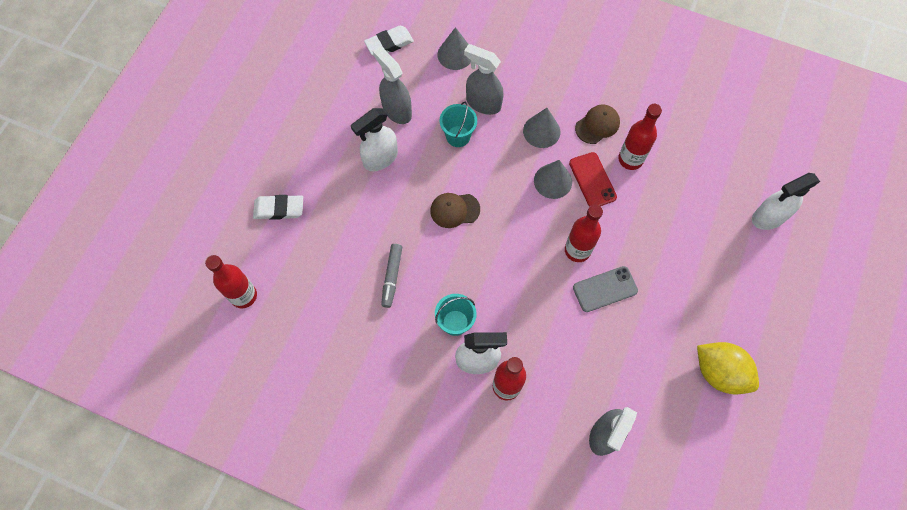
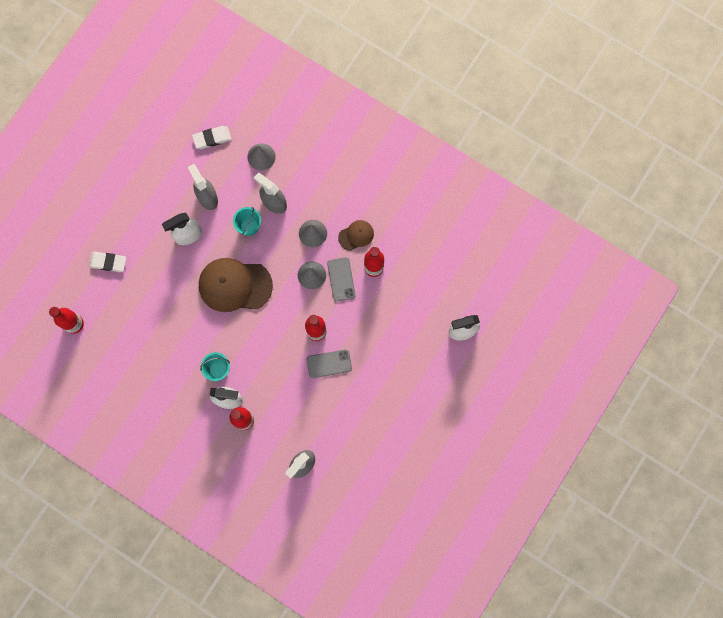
camera: 10 degrees right, 10 degrees up
grey marker [381,244,402,308] -> none
brown cap [430,193,480,228] -> brown cap [199,258,273,312], size x2.01
red phone [569,152,617,207] -> grey phone [327,257,355,302]
yellow lemon [697,342,759,394] -> none

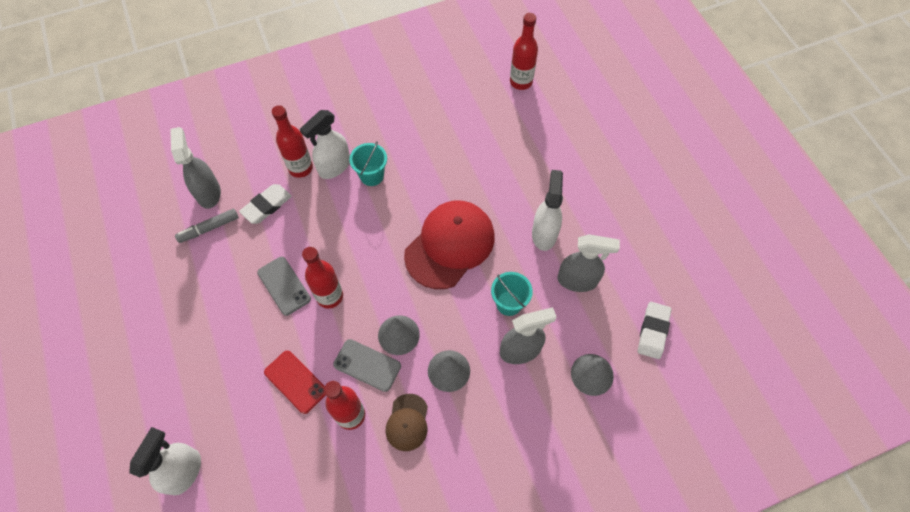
camera: 125 degrees right, 15 degrees down
white eraser [88,252,126,272] -> white eraser moved to [239,184,292,224]
brown cap [199,258,273,312] -> red cap [404,201,495,289]
grey phone [307,349,352,378] -> grey phone turned 60 degrees counterclockwise [257,257,311,316]
none -> grey marker [175,209,239,243]
none -> red phone [264,351,326,414]

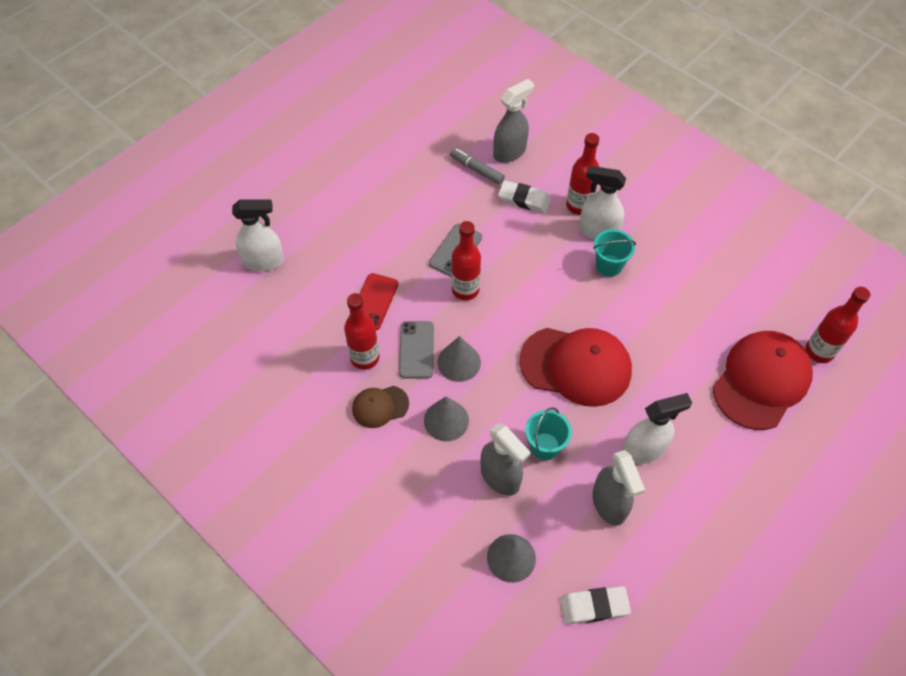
camera: 65 degrees right, 5 degrees down
none -> red cap [713,331,813,430]

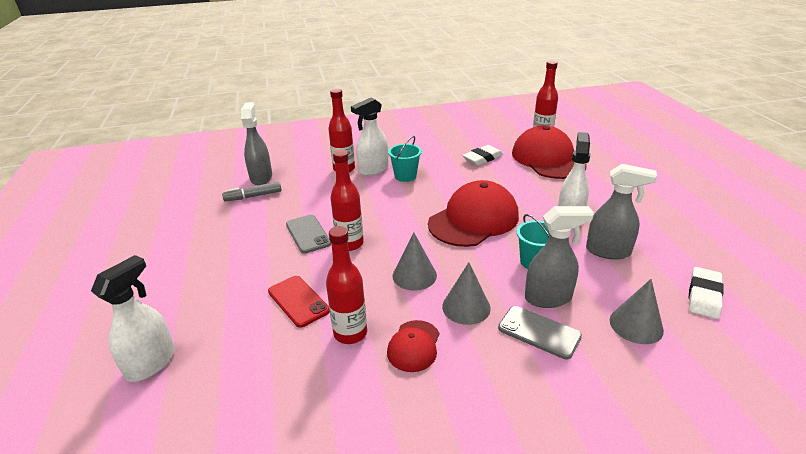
camera: 55 degrees left, 25 degrees down
brown cap [352,386,409,428] -> red cap [387,320,439,372]
grey phone [399,321,434,379] -> grey phone moved to [498,306,582,359]
white eraser [498,180,551,213] -> white eraser moved to [462,145,503,165]

